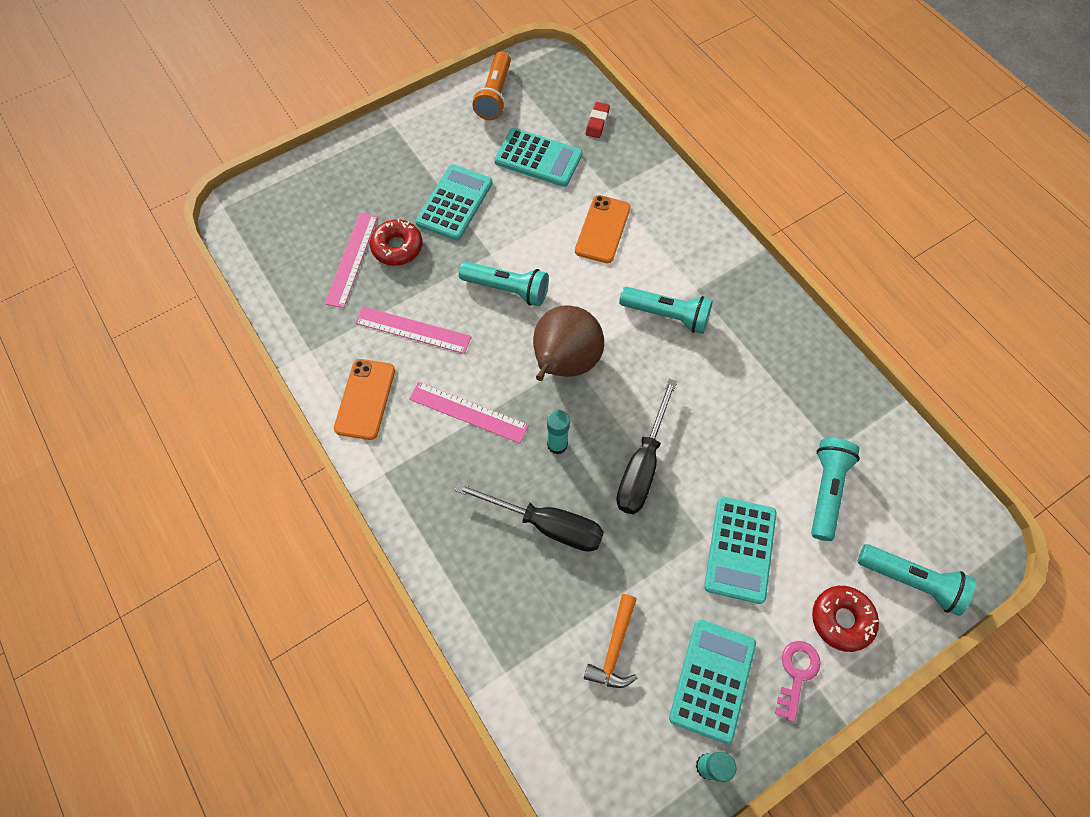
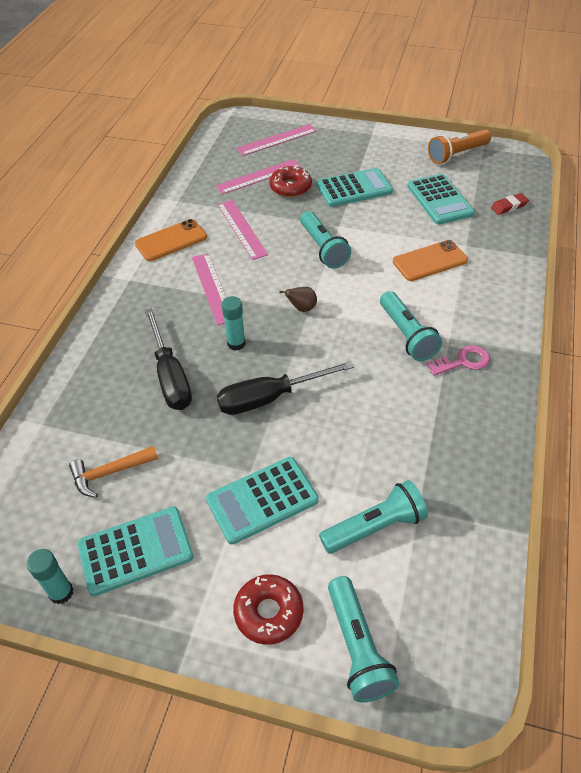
camera: 50 degrees right, 15 degrees down
brown pear [533,305,604,381] -> brown pear [279,287,317,312], size x0.40
pink key [775,641,821,722] -> pink key moved to [427,345,490,376]
none -> pink ruler [236,124,317,156]

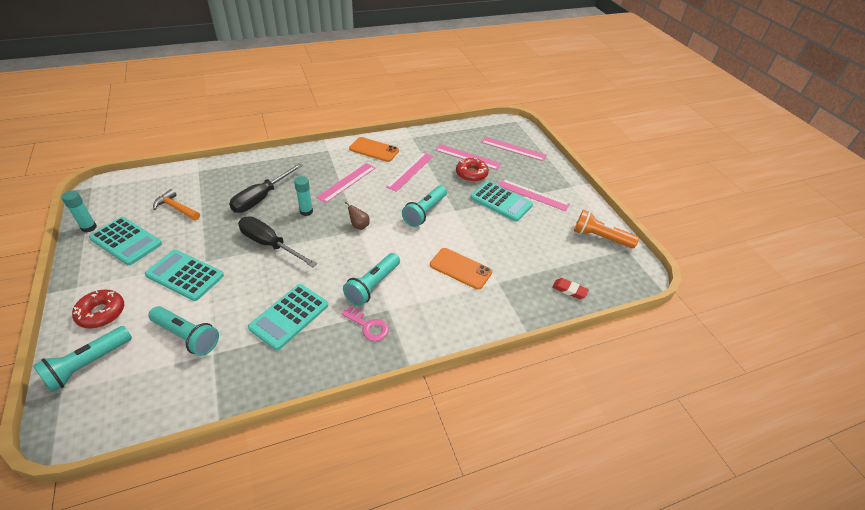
camera: 50 degrees right, 5 degrees down
turquoise calculator [407,174,475,225] -> turquoise calculator moved to [248,284,328,350]
none -> pink ruler [498,179,570,211]

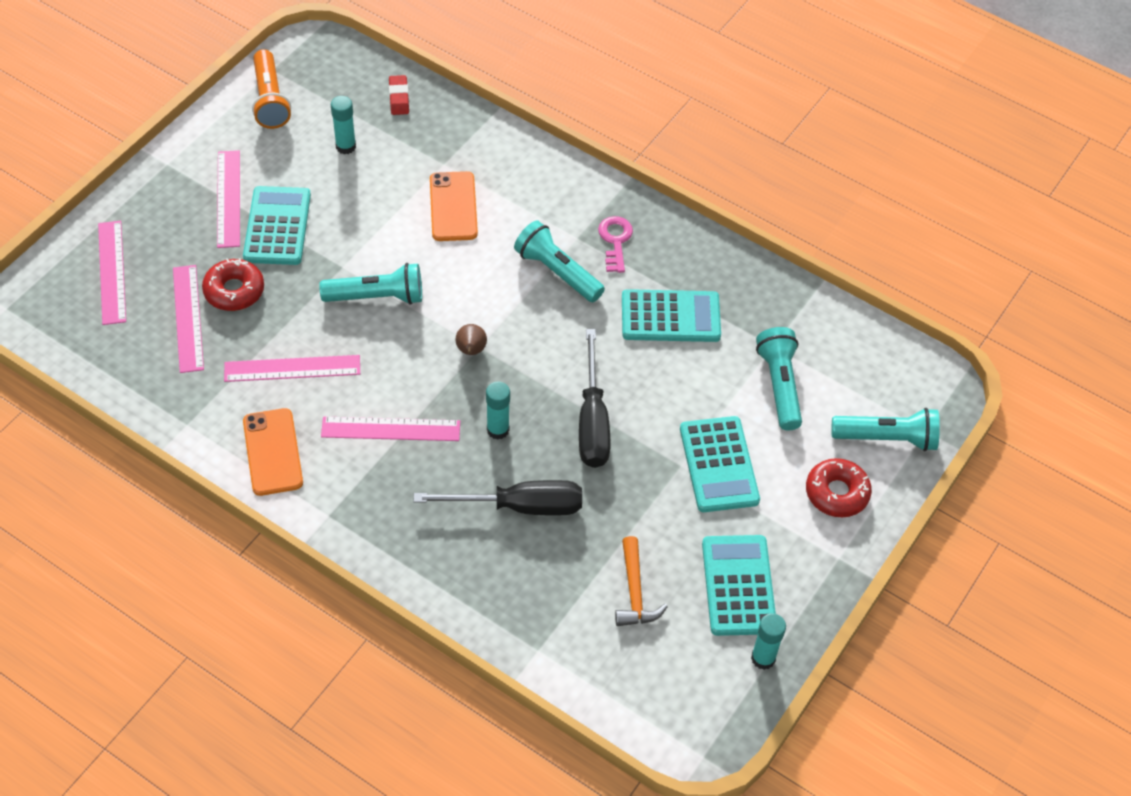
camera: 125 degrees left, 10 degrees up
turquoise flashlight [343,253,400,306] -> turquoise flashlight turned 135 degrees counterclockwise [514,220,605,302]
none -> turquoise glue stick [331,96,356,154]

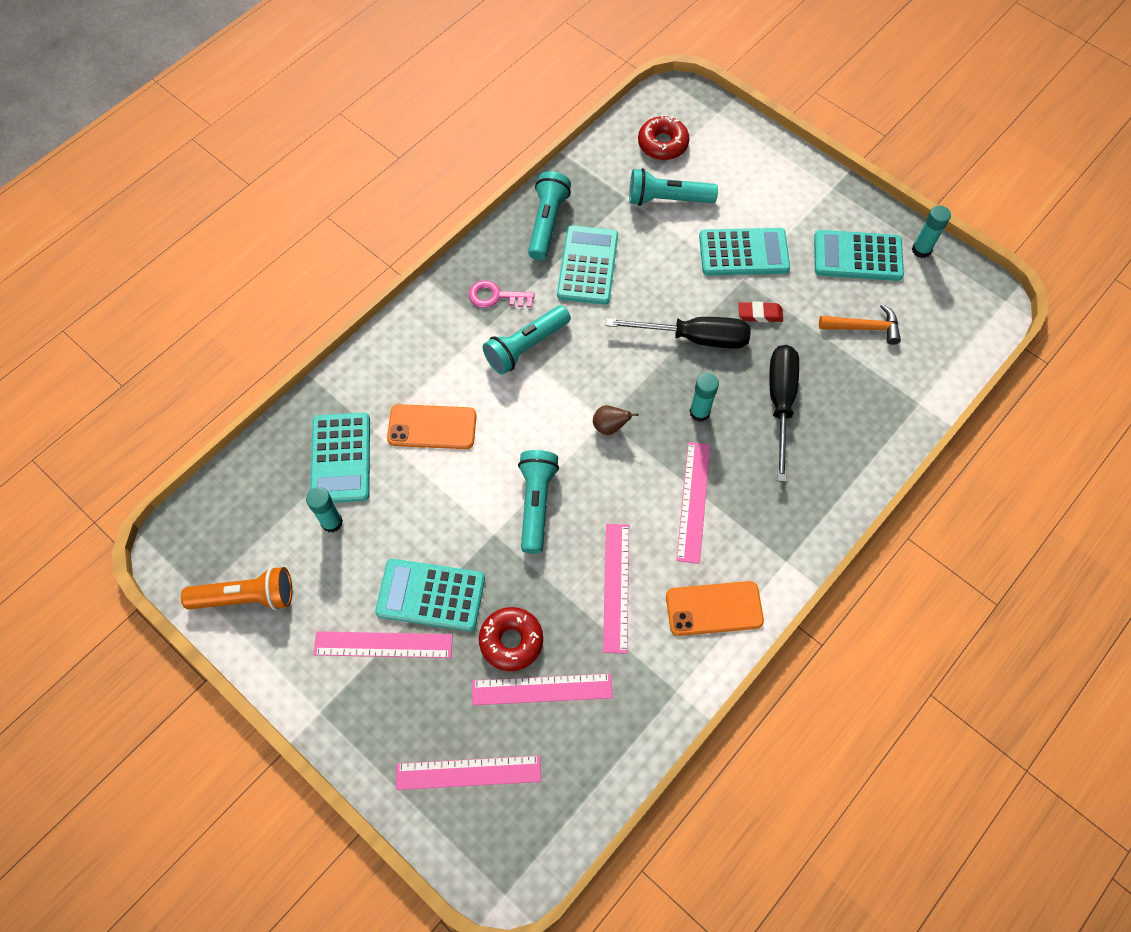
camera: 80 degrees left, 10 degrees up
red eraser [389,75,409,115] -> red eraser moved to [738,302,783,322]
red donut [806,458,872,517] -> red donut moved to [638,115,689,160]
turquoise flashlight [831,408,940,451] -> turquoise flashlight moved to [528,171,571,260]
none -> turquoise calculator [310,412,370,503]

